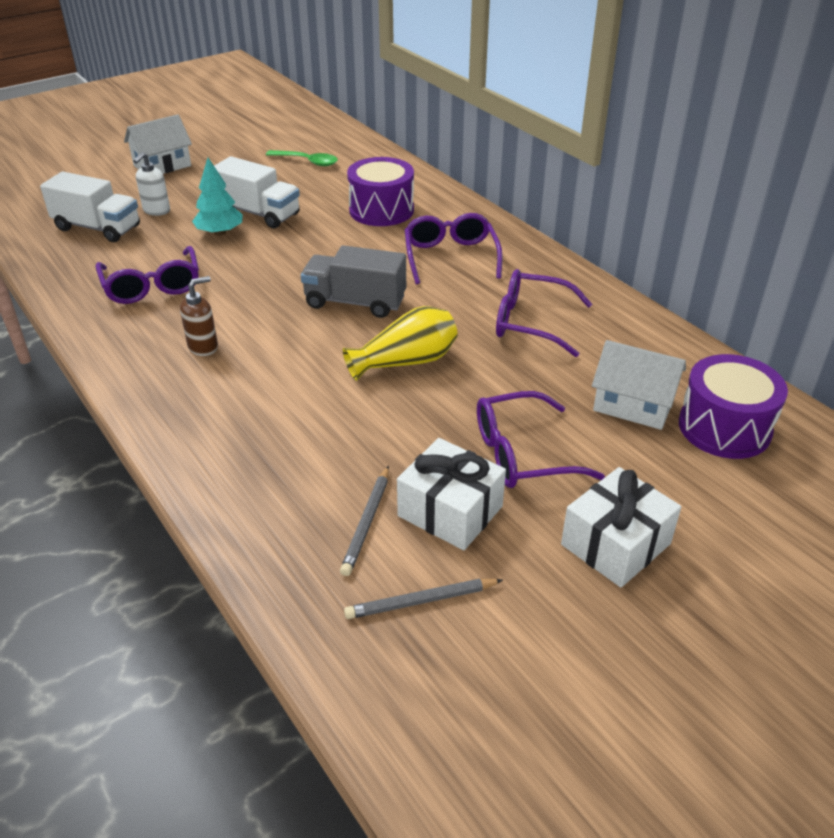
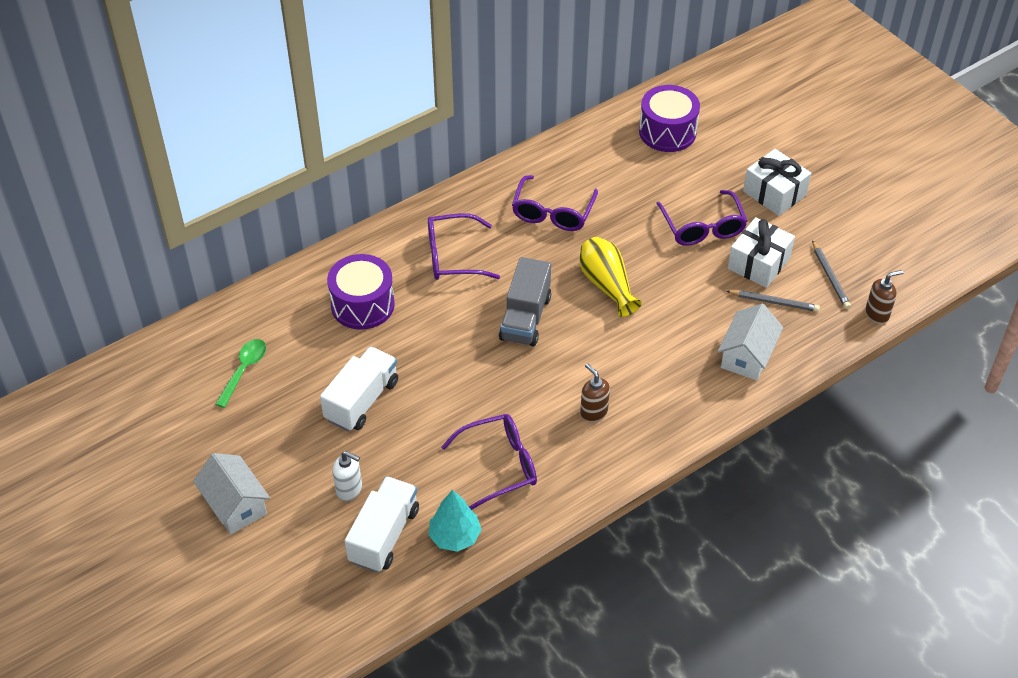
camera: 90 degrees left, 10 degrees up
turquoise tree [192,158,243,236] -> turquoise tree moved to [429,490,482,552]
white house [592,340,686,430] -> white house moved to [717,304,783,380]
none -> brown soap dispenser [865,270,903,324]

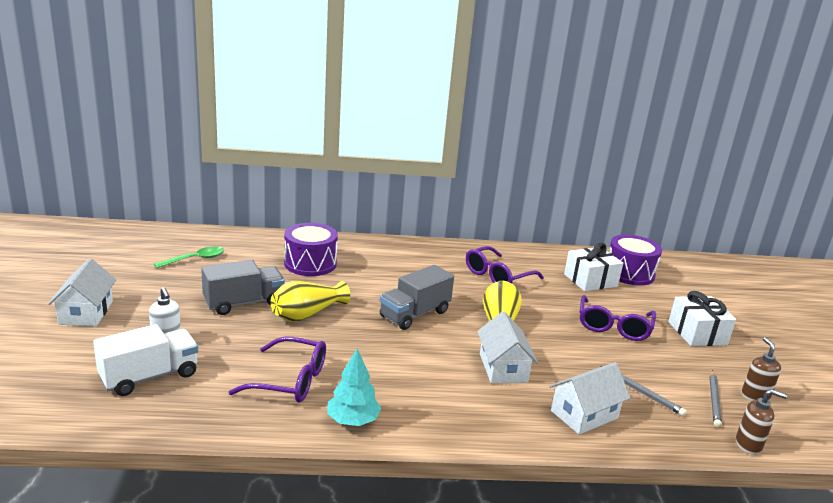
camera: 30 degrees right, 25 degrees down
white truck [320,346,398,431] -> grey truck [201,260,285,315]
purple glasses [428,213,500,280] -> none
turquoise tree [429,490,482,552] -> turquoise tree moved to [327,348,381,426]
brown soap dispenser [580,363,610,422] -> brown soap dispenser moved to [742,337,781,401]
white gift [728,217,795,288] -> white gift moved to [564,243,623,291]
none -> yellow vase [271,281,350,322]
none -> white house [477,311,538,383]

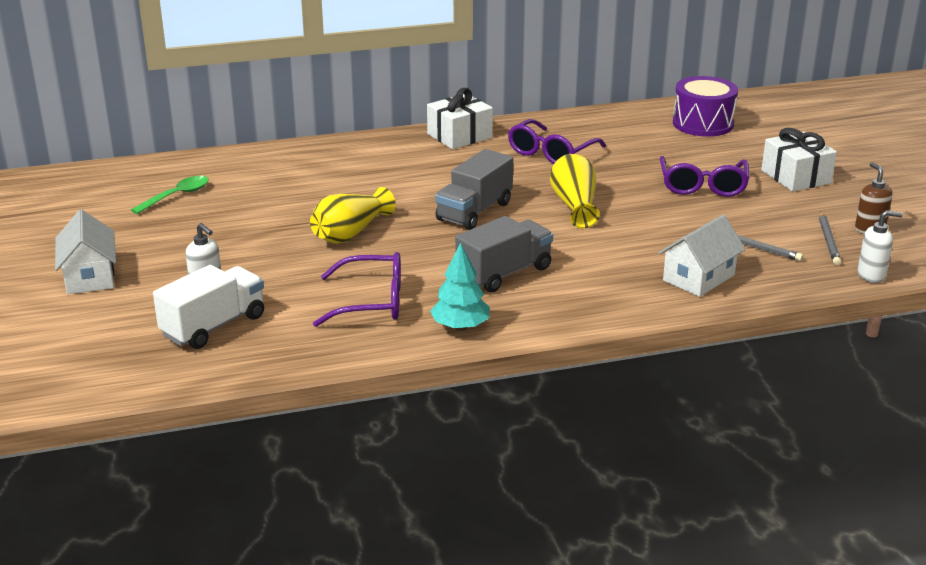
camera: 10 degrees left, 5 degrees up
grey truck [201,260,285,315] -> grey truck moved to [455,216,553,292]
purple drum [284,223,338,276] -> none
white house [477,311,538,383] -> none
white gift [564,243,623,291] -> white gift moved to [427,88,493,149]
brown soap dispenser [736,389,787,455] -> white soap dispenser [857,210,903,283]

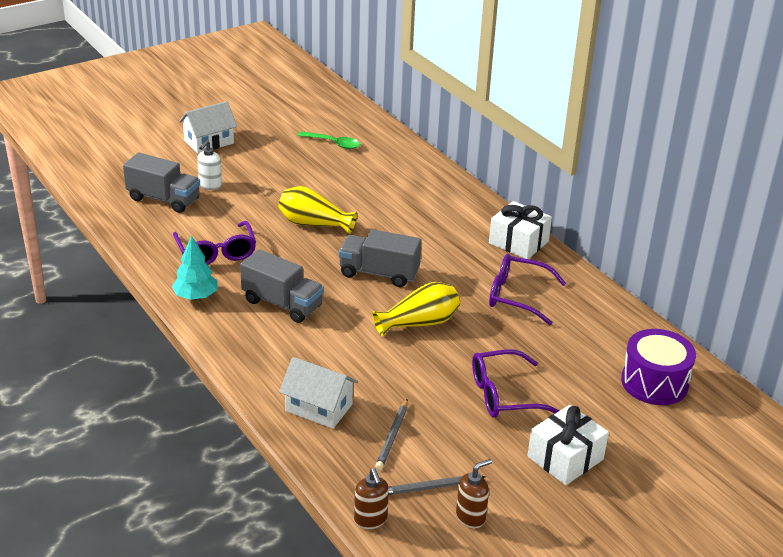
camera: 70 degrees right, 5 degrees up
white truck [153,265,264,349] -> grey truck [123,152,200,213]
white soap dispenser [857,210,903,283] -> brown soap dispenser [354,468,389,529]

